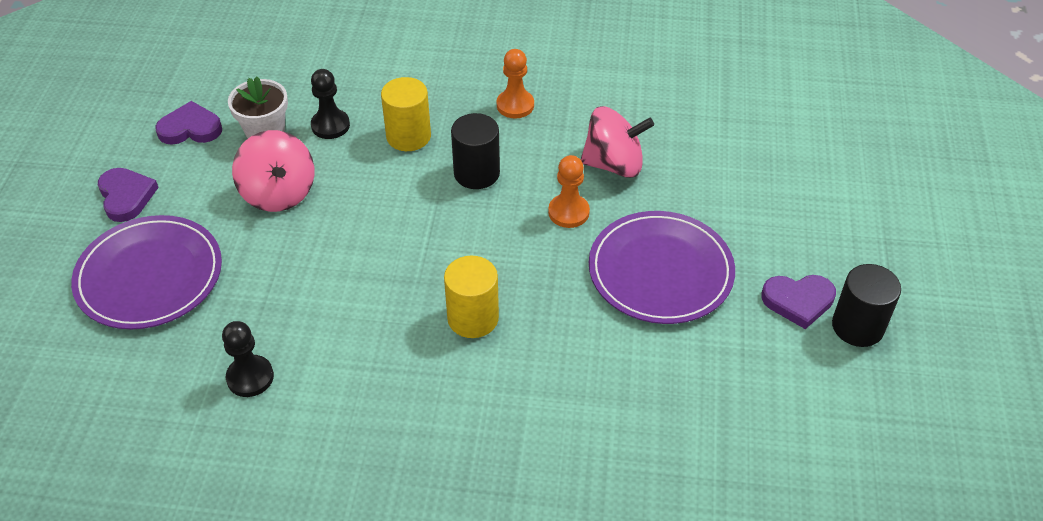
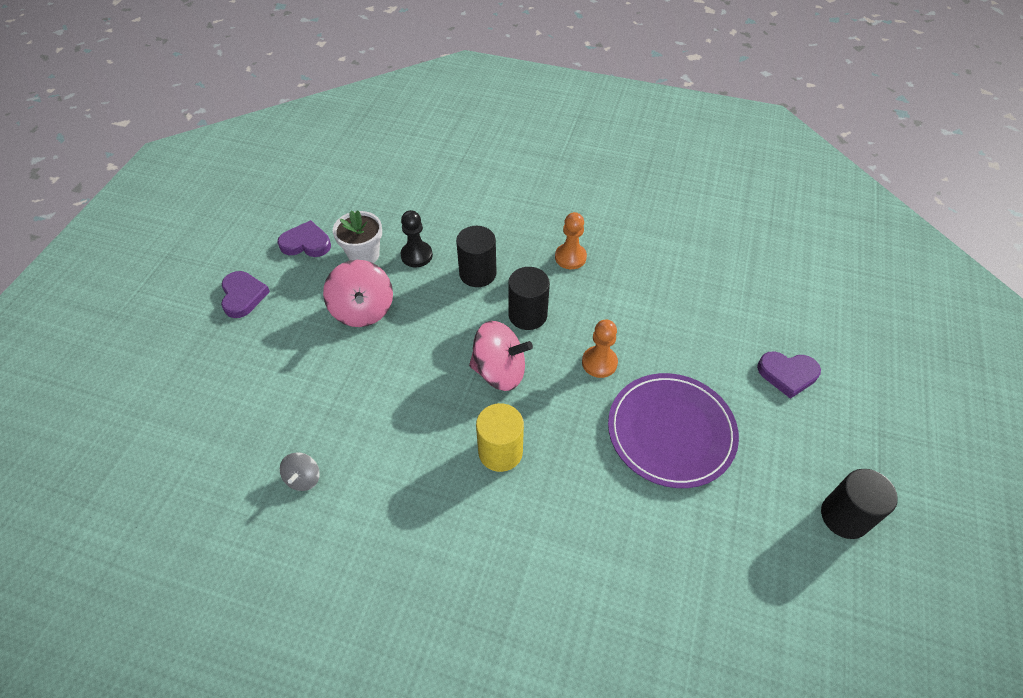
camera: 10 degrees right, 5 degrees up
purple plate [71,215,222,329] -> none
black pawn [222,321,274,397] -> grey spinning top [280,452,320,491]
yellow cylinder [381,77,431,151] -> black cylinder [456,226,497,287]
pink spinning top [581,106,654,178] -> pink spinning top moved to [469,321,533,391]
purple heart [761,275,836,329] -> purple heart moved to [757,351,821,399]

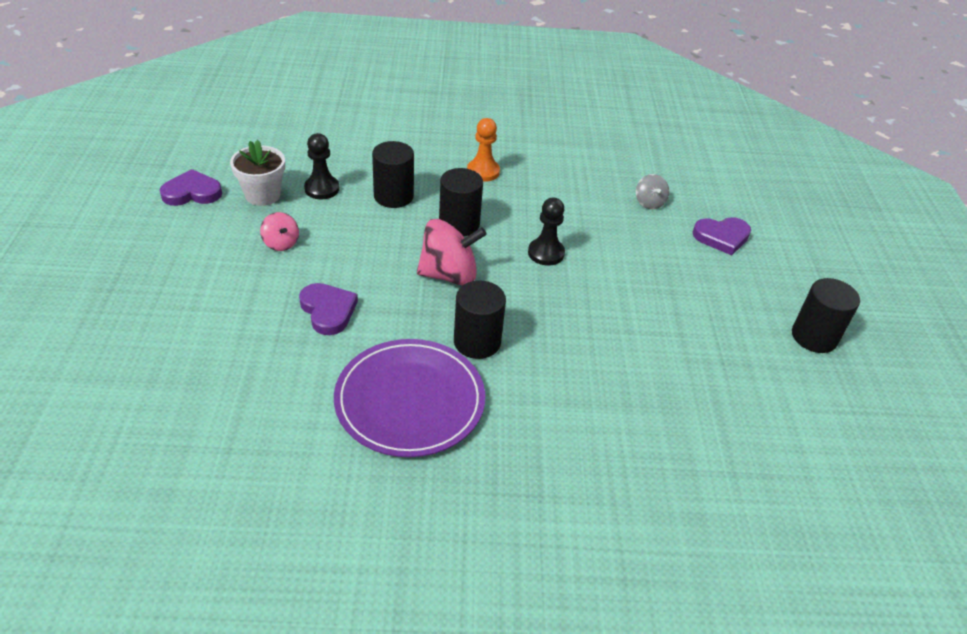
camera: 20 degrees left, 10 degrees down
purple heart [221,271,270,318] -> purple heart moved to [299,283,358,335]
grey spinning top [280,452,320,491] -> grey spinning top moved to [636,174,669,209]
pink spinning top [323,260,393,327] -> pink spinning top [260,212,299,251], size x0.52
yellow cylinder [476,403,524,472] -> black cylinder [454,281,506,359]
orange pawn [582,320,618,378] -> black pawn [528,197,565,266]
purple plate [608,373,739,488] -> purple plate moved to [334,339,485,457]

